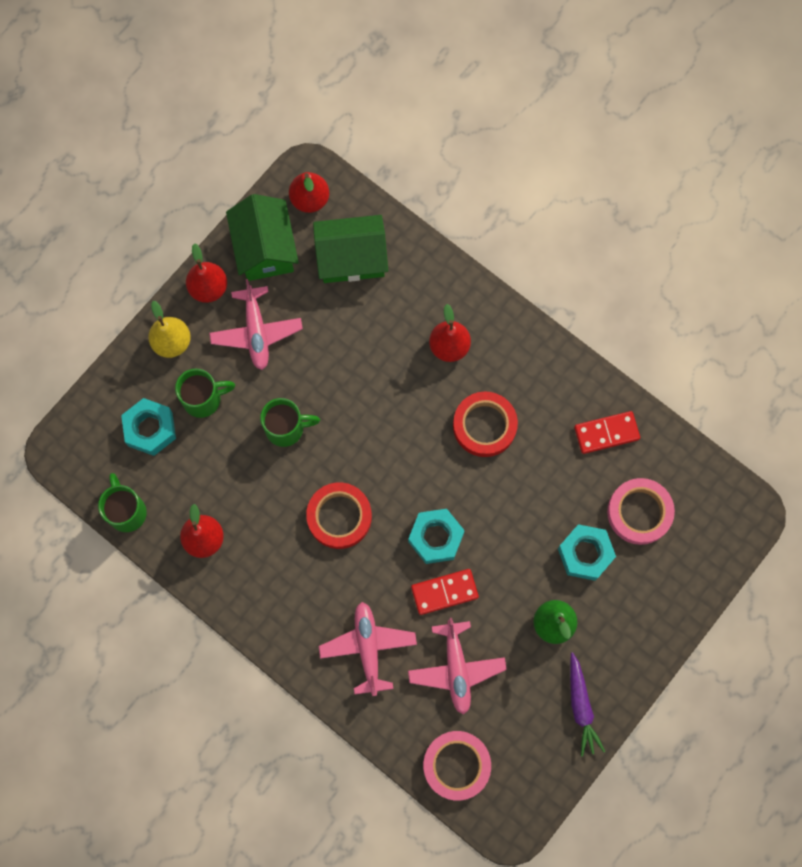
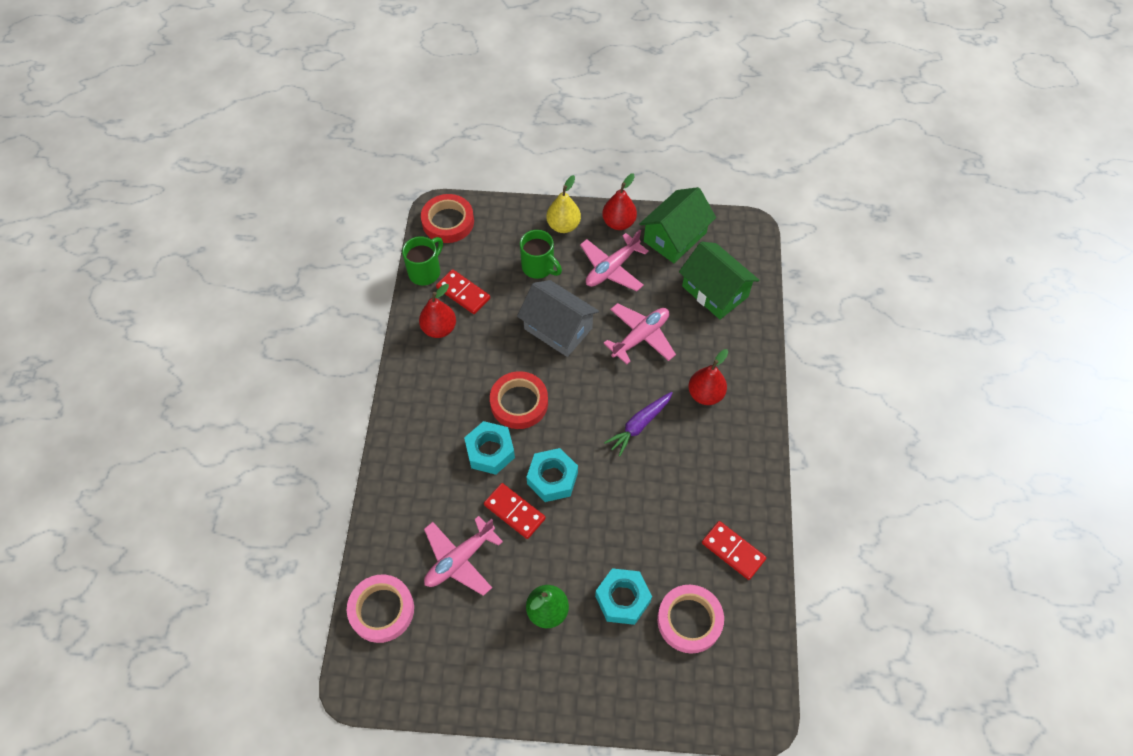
camera: 55 degrees right, 15 degrees down
turquoise nut [121,398,176,456] -> turquoise nut moved to [464,421,515,475]
green mug [260,398,320,447] -> grey house [517,280,599,357]
red pear [289,172,329,213] -> none
pink plane [319,602,417,696] -> pink plane moved to [603,303,676,364]
red tape [453,391,518,457] -> red tape moved to [421,194,474,243]
purple carrot [570,652,605,757] -> purple carrot moved to [604,392,673,456]
none -> red domino [436,269,490,314]

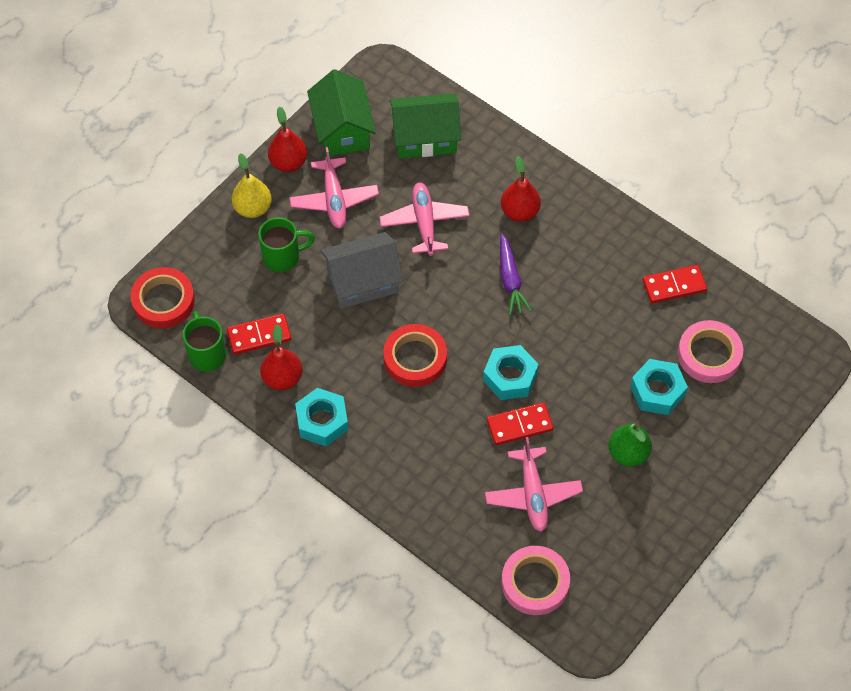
camera: 55 degrees left, 0 degrees up
turquoise nut [464,421,515,475] -> turquoise nut moved to [295,388,348,447]

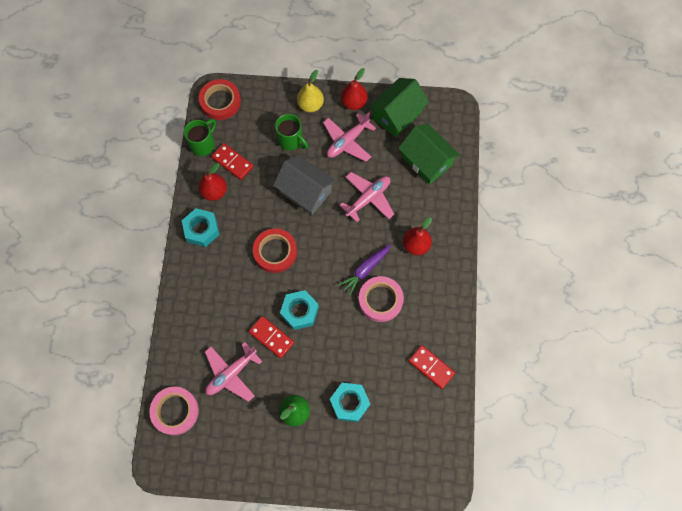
camera: 55 degrees right, 10 degrees up
pink tape [678,320,743,383] -> pink tape moved to [359,276,404,322]

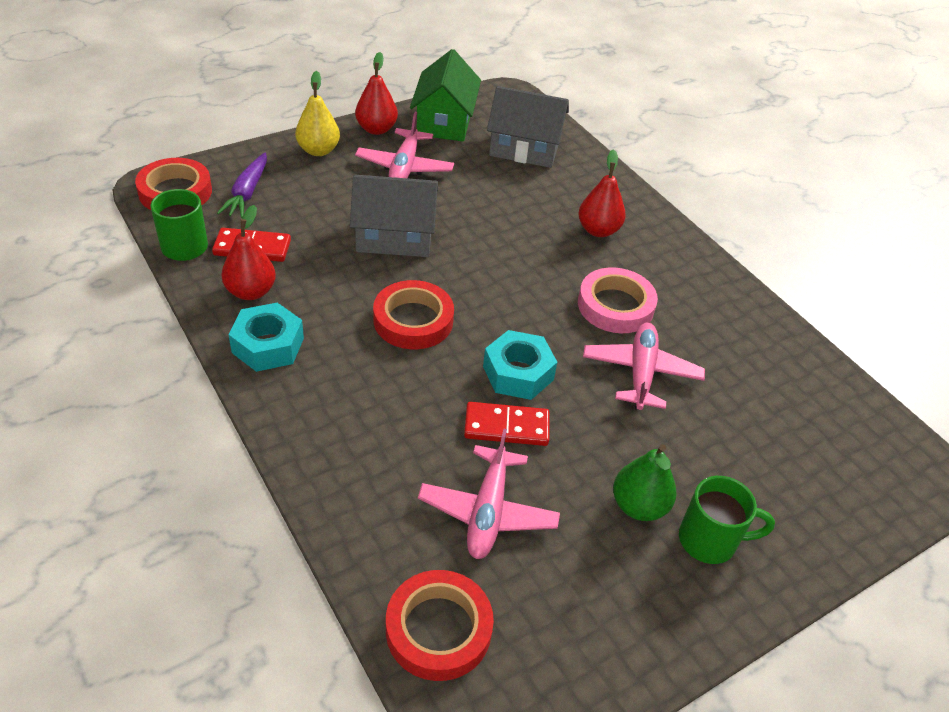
camera: 40 degrees left, 25 degrees down
pink tape [149,387,199,435] -> red tape [386,570,494,681]
green mug [275,114,308,150] -> green mug moved to [679,476,775,564]
turquoise nut [330,383,370,422] -> none
purple carrot [338,244,391,295] -> purple carrot moved to [217,153,267,218]
pink plane [340,172,394,222] -> pink plane moved to [583,323,705,410]
green house [398,124,460,184] -> grey house [487,86,569,168]
red domino [409,345,455,389] -> none

